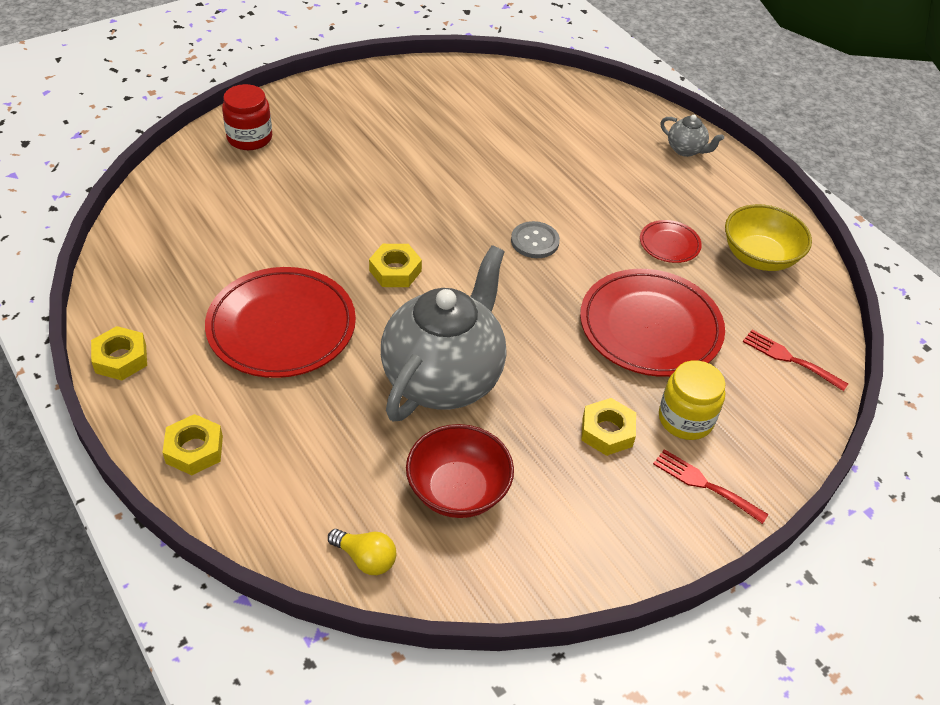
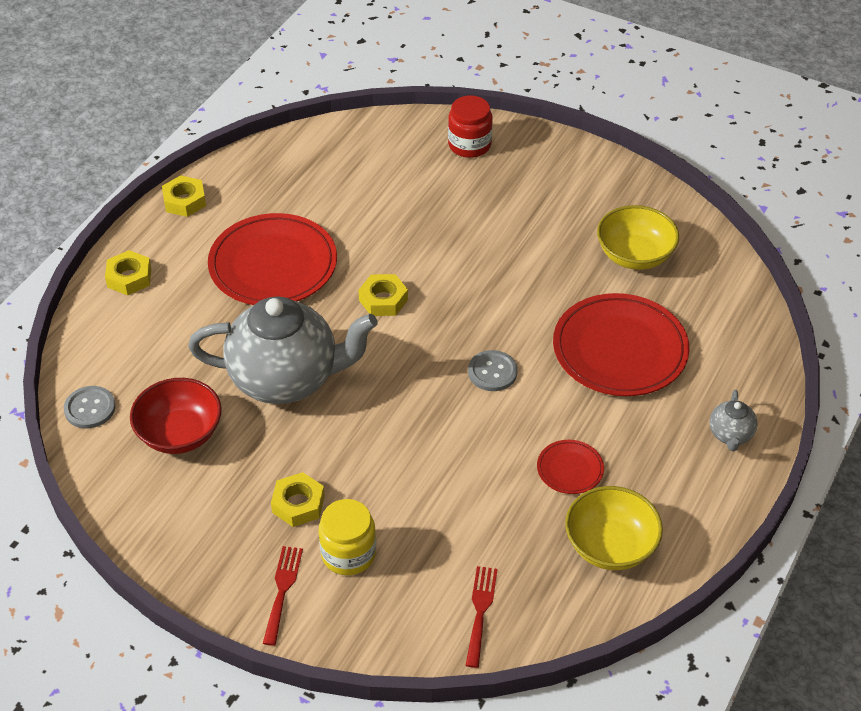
camera: 65 degrees right, 0 degrees up
yellow light bulb [328,529,396,575] -> grey button [64,386,116,428]
red plate [580,269,725,377] -> red plate moved to [553,293,689,396]
none -> yellow bowl [597,205,679,270]

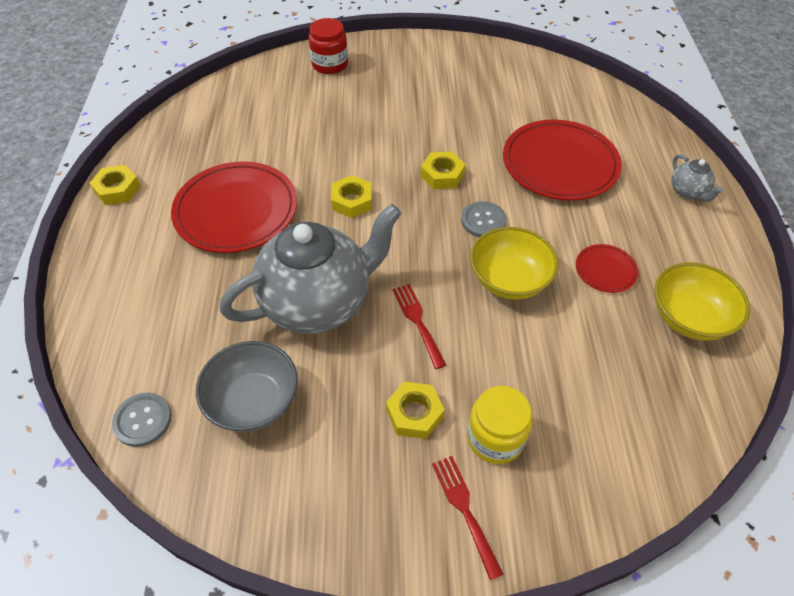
camera: 30 degrees left, 5 degrees up
yellow nut [105,250,151,295] -> yellow nut moved to [421,152,466,189]
red bowl [130,378,222,454] -> grey bowl [196,341,298,432]
red fork [465,566,498,668] -> red fork moved to [393,284,446,369]
yellow bowl [597,205,679,270] -> yellow bowl moved to [470,227,559,300]

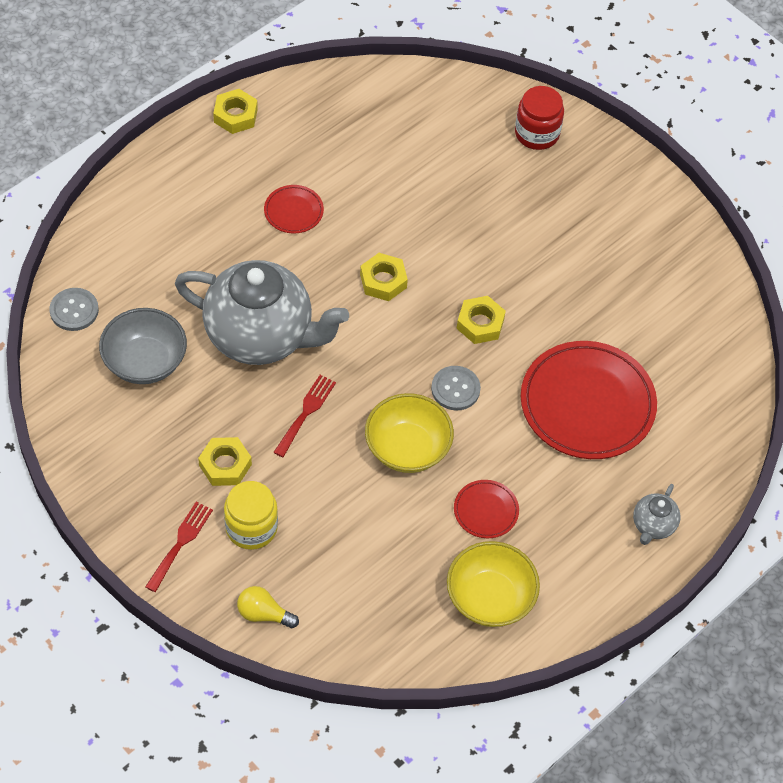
camera: 45 degrees right, 5 degrees up
red plate [171,161,297,253] -> red plate [264,185,324,233], size x0.46
none -> yellow light bulb [237,586,299,628]

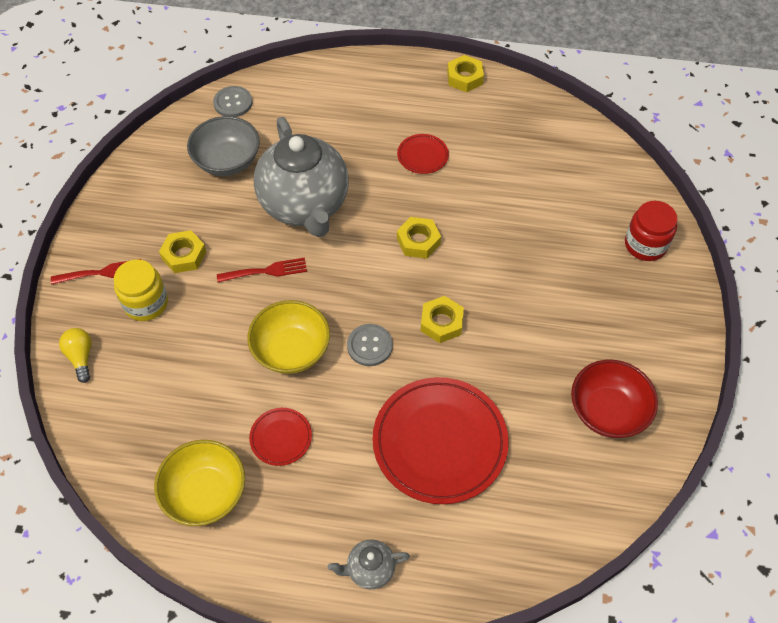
camera: 55 degrees right, 0 degrees up
none -> red bowl [571,360,658,438]

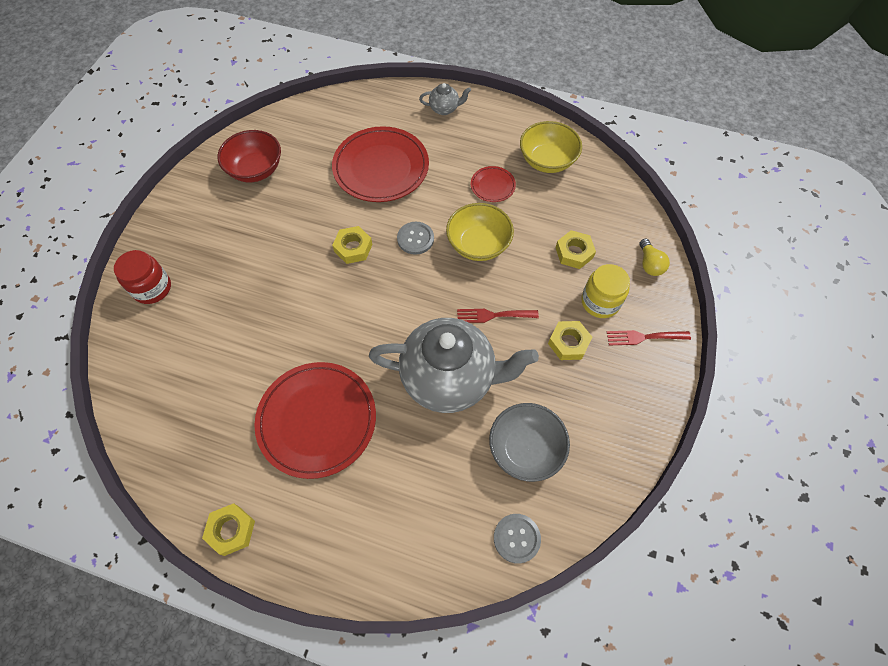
camera: 170 degrees left, 5 degrees up
grey teapot [254,117,349,237] -> grey teapot turned 105 degrees clockwise [369,318,539,413]
red plate [397,134,449,174] -> red plate [254,362,376,479], size x2.16
yellow nut [397,217,441,259] -> yellow nut moved to [555,230,596,269]

